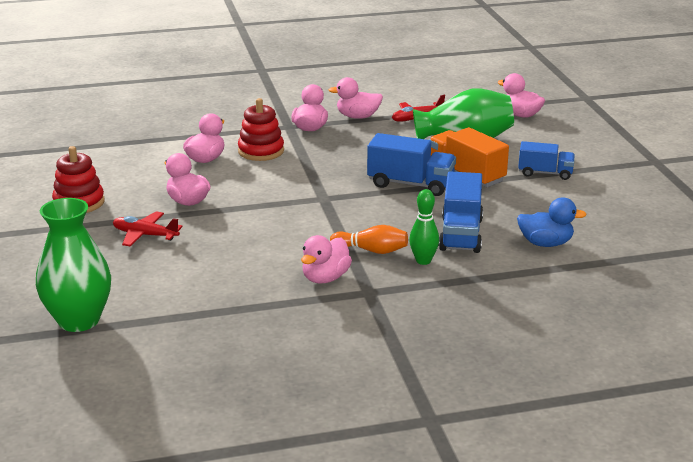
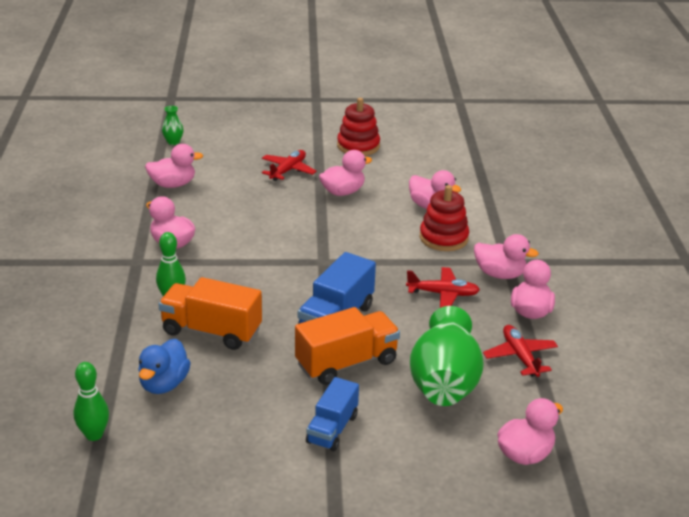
camera: 100 degrees right, 5 degrees up
green vase [36,198,111,332] -> green vase [162,106,184,145], size x0.41
orange bowling pin [330,225,408,254] -> none
blue truck [439,171,483,253] -> orange truck [159,277,262,350]
none -> green bowling pin [74,362,109,441]
none -> pink duck [145,144,203,188]
none -> red plane [406,267,480,308]

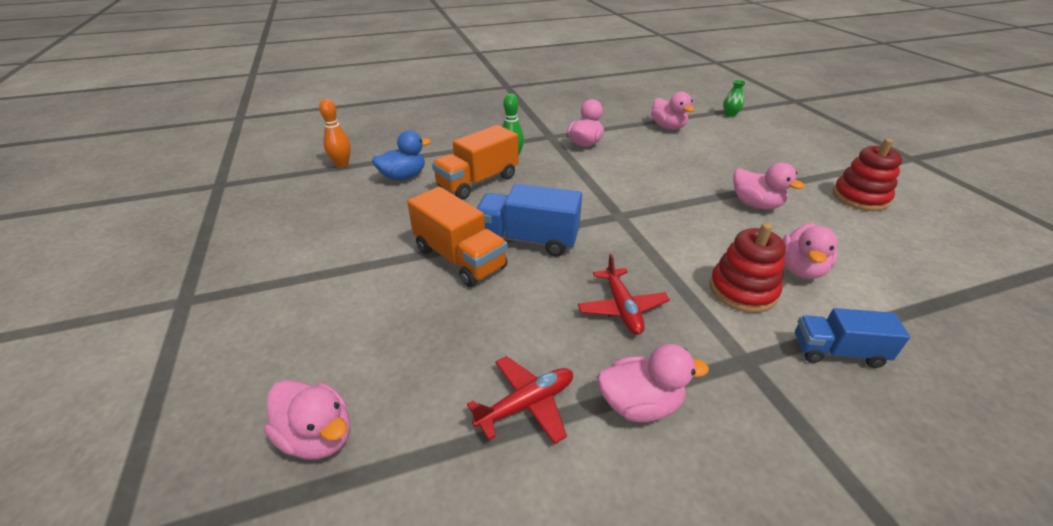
camera: 75 degrees right, 5 degrees up
green bowling pin [74,362,109,441] -> orange bowling pin [319,99,351,168]
blue duck [138,339,191,394] -> blue duck turned 150 degrees clockwise [372,131,431,181]
orange truck [159,277,262,350] -> orange truck turned 135 degrees counterclockwise [432,125,518,200]
red plane [262,150,317,181] -> none
blue truck [306,377,359,451] -> blue truck moved to [795,308,910,368]
green vase [410,306,484,406] -> none
pink duck [474,234,539,279] -> none

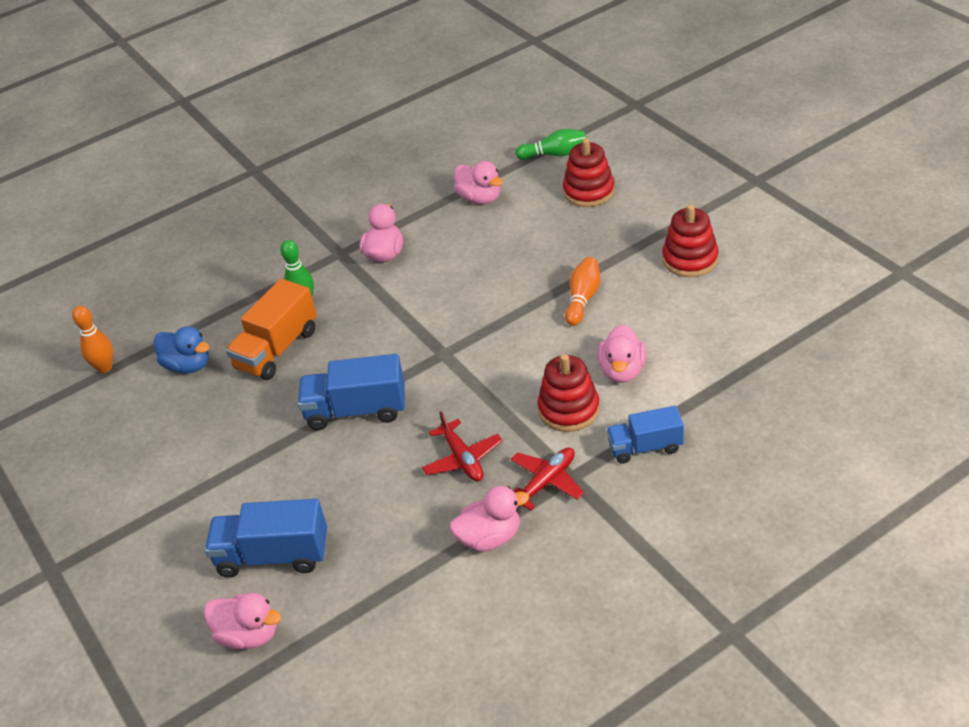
camera: 10 degrees left, 5 degrees up
blue duck [372,131,431,181] -> blue duck turned 75 degrees clockwise [153,326,209,374]
orange truck [407,187,508,287] -> none
red plane [467,356,573,444] -> red plane moved to [510,448,584,511]
green vase [723,80,746,117] -> green bowling pin [515,129,586,160]
pink duck [733,163,805,209] -> orange bowling pin [565,257,600,326]
none -> blue truck [205,499,327,578]
none -> red stacking toy [563,138,615,207]

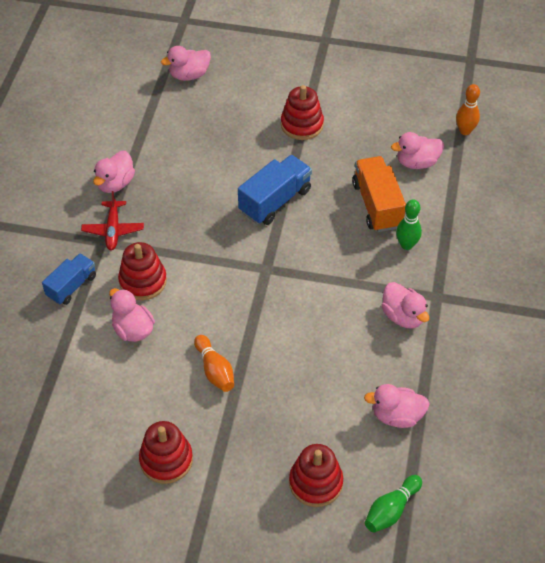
camera: 130 degrees right, 10 degrees up
blue duck [153,326,209,374] -> pink duck [391,132,444,169]
blue truck [205,499,327,578] -> none
red plane [422,411,503,481] -> none
none -> red stacking toy [281,85,324,140]

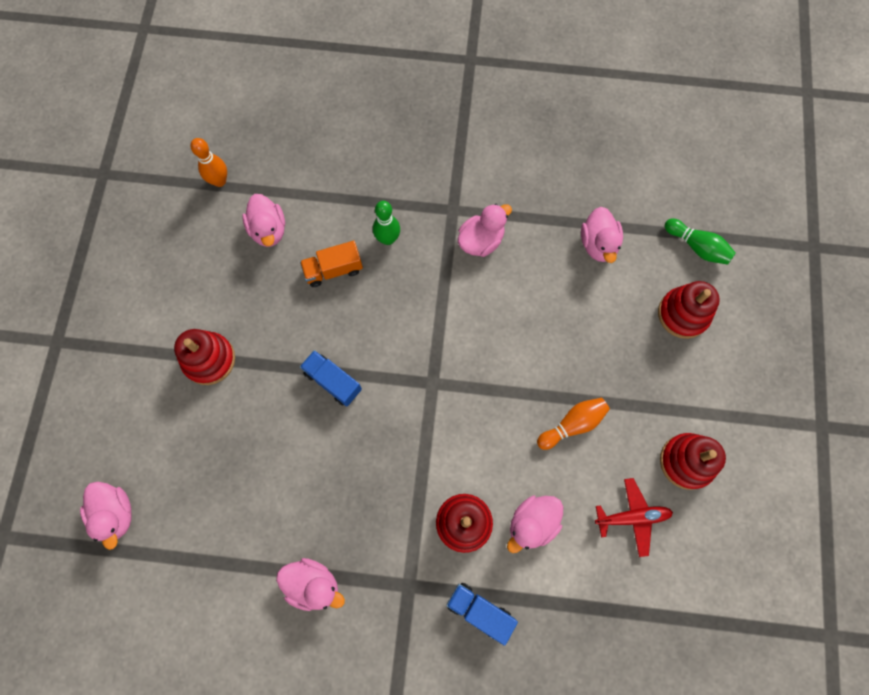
camera: 95 degrees left, 20 degrees up
red plane [81,191,144,250] -> red plane moved to [595,478,673,557]
blue truck [238,155,312,225] -> blue truck [300,350,362,407], size x0.66
orange truck [352,156,406,232] -> orange truck [300,241,363,287], size x0.66

